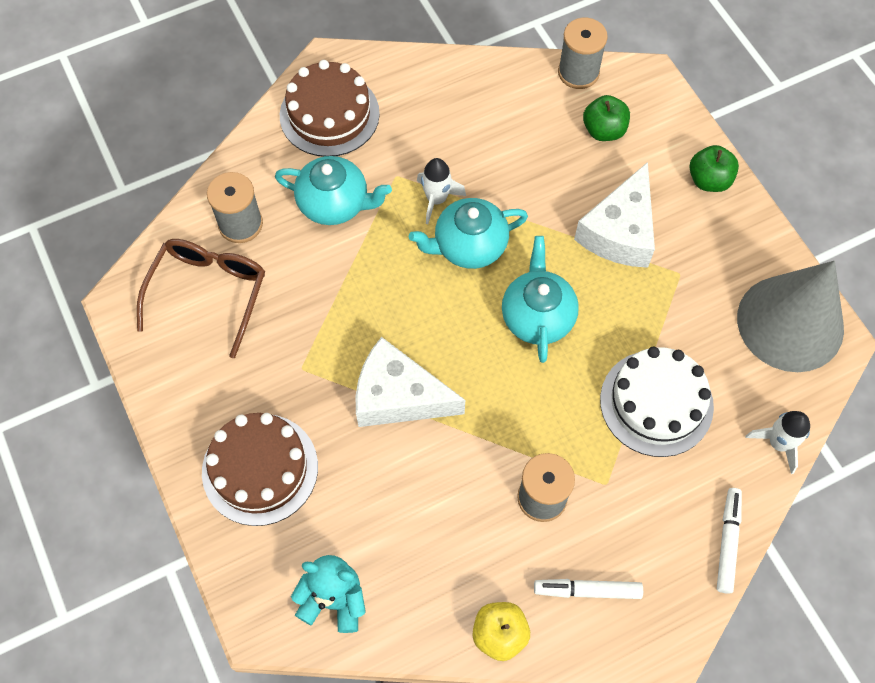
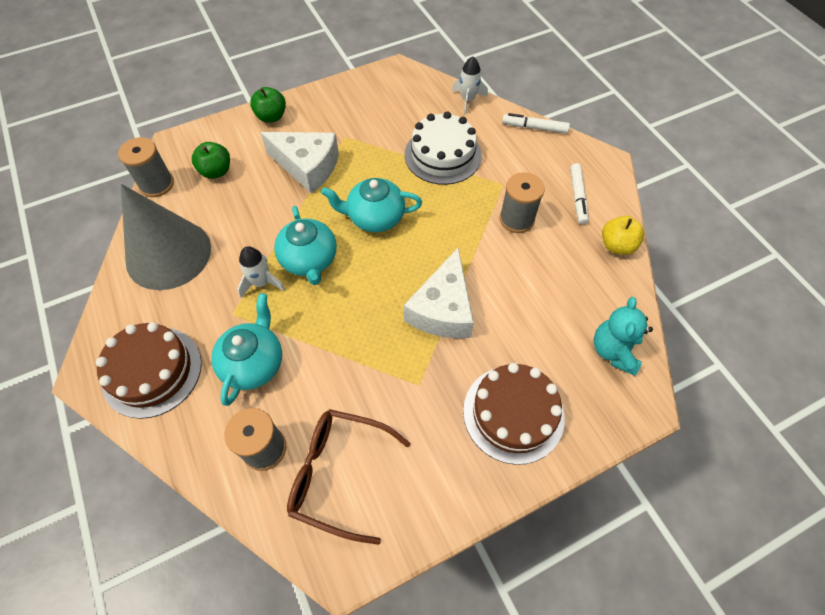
camera: 90 degrees left, 5 degrees down
grey cone [737,261,844,372] -> grey cone moved to [121,184,211,290]

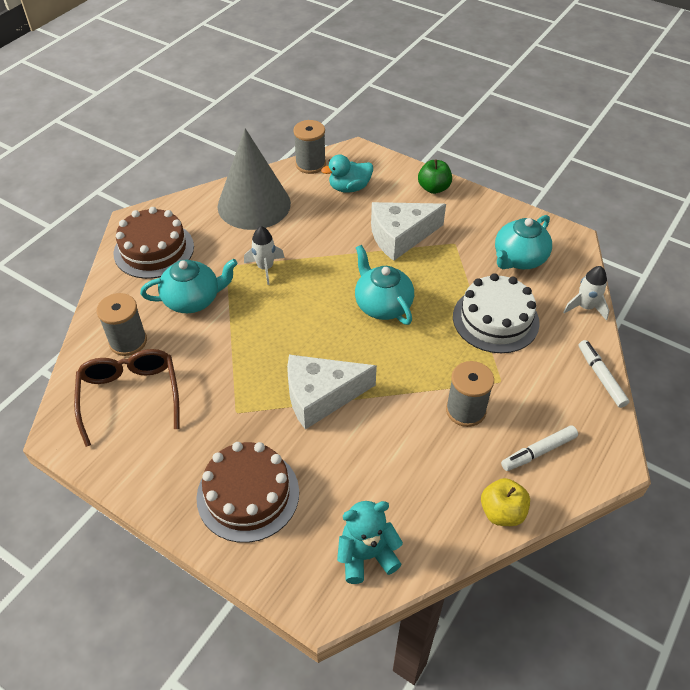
camera: 60 degrees right, 10 degrees down
green apple [192,142,230,179] -> turquoise duck [321,154,373,193]
white cheese [260,132,339,194] -> white cheese turned 75 degrees clockwise [371,202,446,261]
turquoise teapot [274,206,337,285] -> turquoise teapot moved to [495,215,552,269]

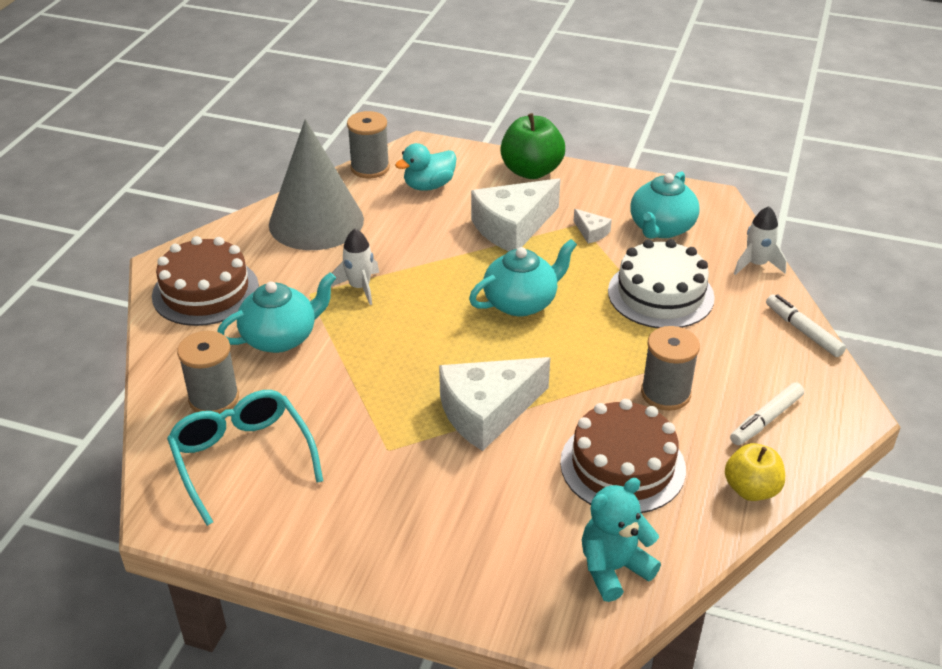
camera: 15 degrees left, 10 degrees down
brown glasses [74,349,180,447] -> turquoise glasses [167,390,323,526]
brown cake [196,442,299,543] -> brown cake moved to [560,399,686,513]
turquoise teapot [355,245,414,325] -> turquoise teapot turned 105 degrees clockwise [469,239,577,317]
green apple [418,159,452,194] -> green apple [500,113,565,179], size x1.51
none -> white cheese [574,209,612,244]

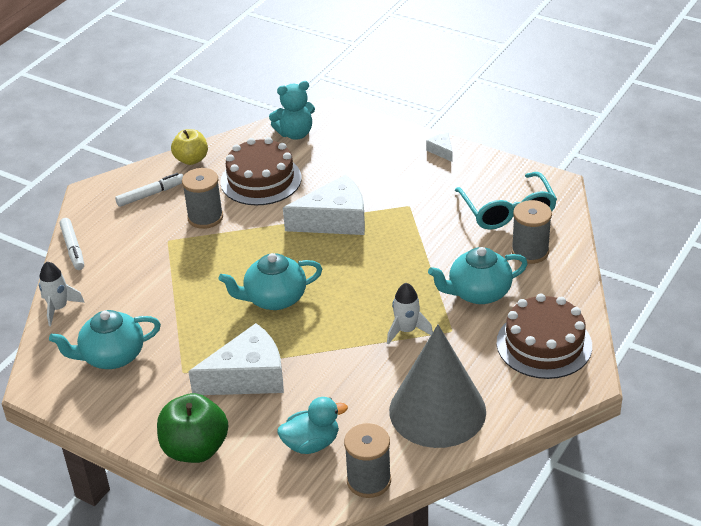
camera: 165 degrees left, 0 degrees up
white cheese [574,209,612,244] -> white cheese moved to [426,133,453,162]
white cake [608,239,715,328] -> none
turquoise teapot [630,171,699,239] -> turquoise teapot turned 150 degrees counterclockwise [49,310,161,369]

